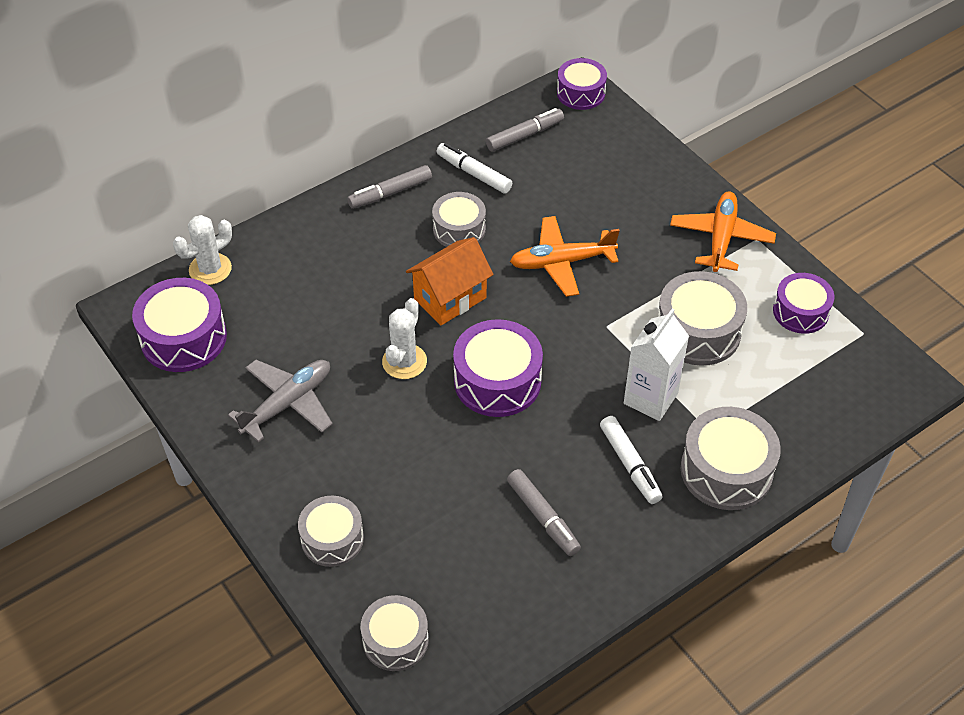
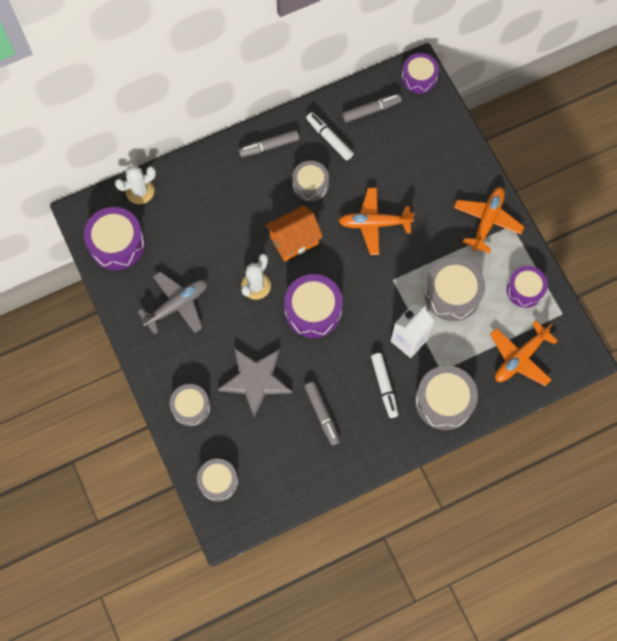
camera: 10 degrees right, 20 degrees up
none -> grey star [218,348,292,418]
none -> orange plane [490,321,558,386]

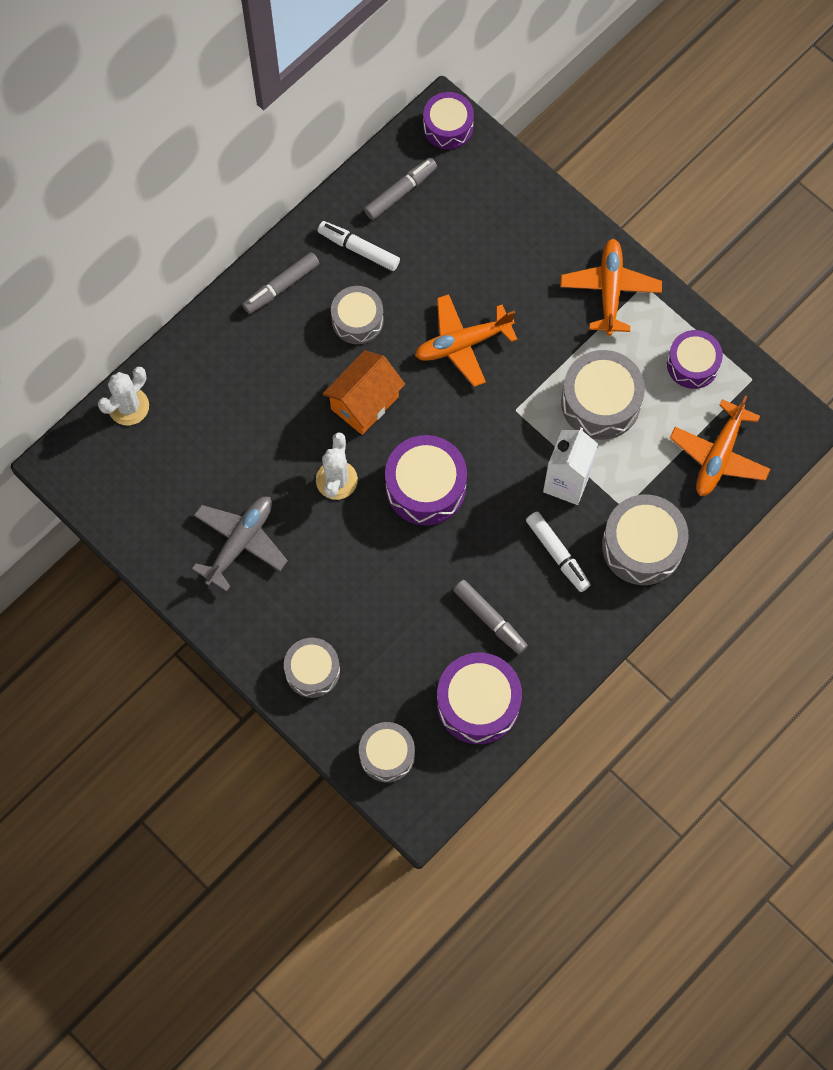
camera: 20 degrees left, 0 degrees up
purple drum [84,207,145,270] -> purple drum moved to [437,653,522,744]
grey star [218,348,292,418] -> none

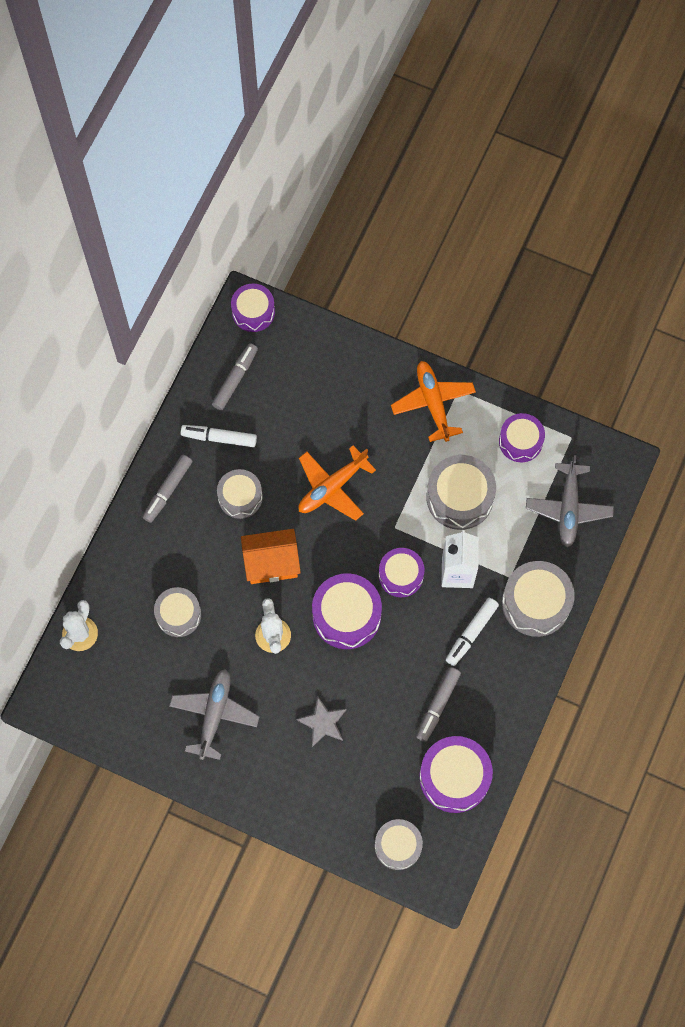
camera: 20 degrees left, 0 degrees up
grey drum [284,638,340,698] -> grey drum moved to [154,587,201,637]
orange house [323,350,405,435] -> orange house turned 60 degrees clockwise [241,529,301,584]
grey marker [453,580,528,654] -> grey marker turned 90 degrees clockwise [416,667,461,742]
white marker [526,511,591,592] -> white marker turned 90 degrees clockwise [446,598,499,666]
orange plane [670,396,771,496] -> grey plane [526,455,614,547]
none -> grey star [296,697,347,747]
none -> purple drum [379,548,425,597]

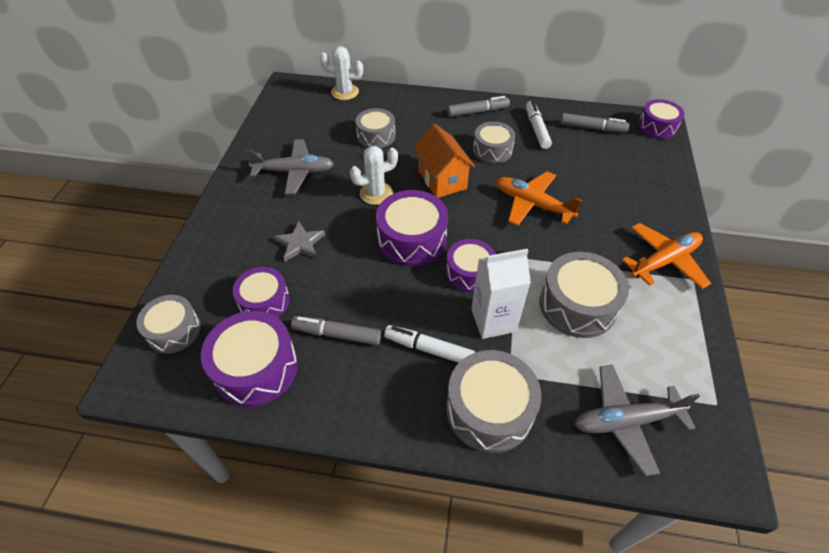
camera: 75 degrees right, 20 degrees down
grey marker [143,455,192,523] -> grey marker turned 150 degrees clockwise [447,96,510,117]
purple drum [499,413,545,462] -> purple drum moved to [233,267,290,318]

